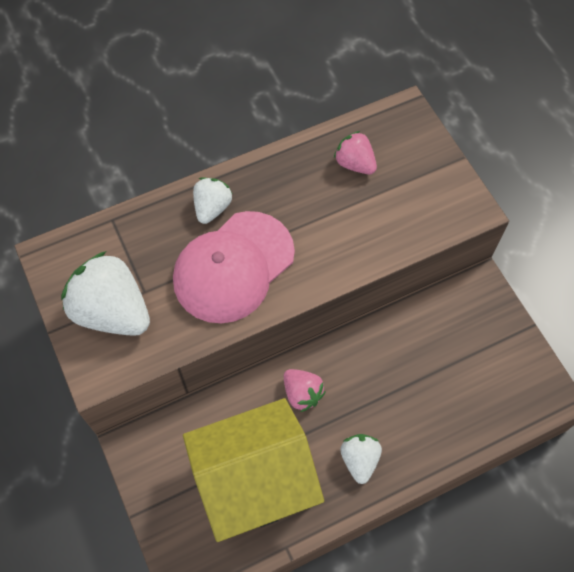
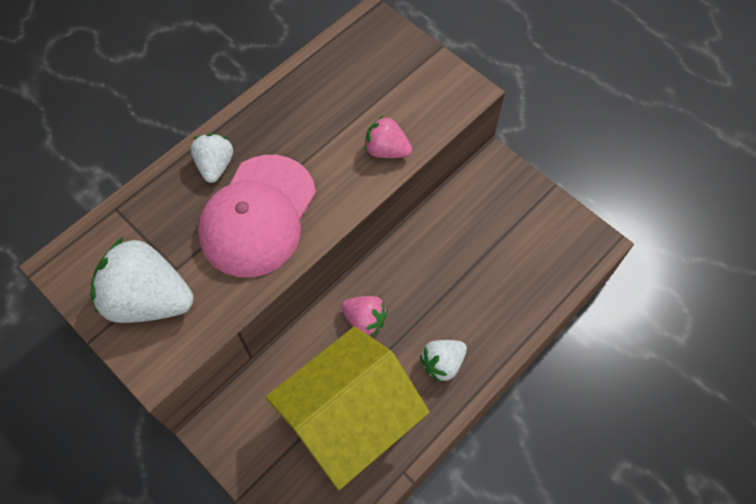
camera: 20 degrees left, 0 degrees up
pink strawberry [334,131,377,174] -> pink strawberry moved to [364,115,412,158]
white strawberry [341,434,382,484] -> white strawberry turned 105 degrees counterclockwise [420,340,467,383]

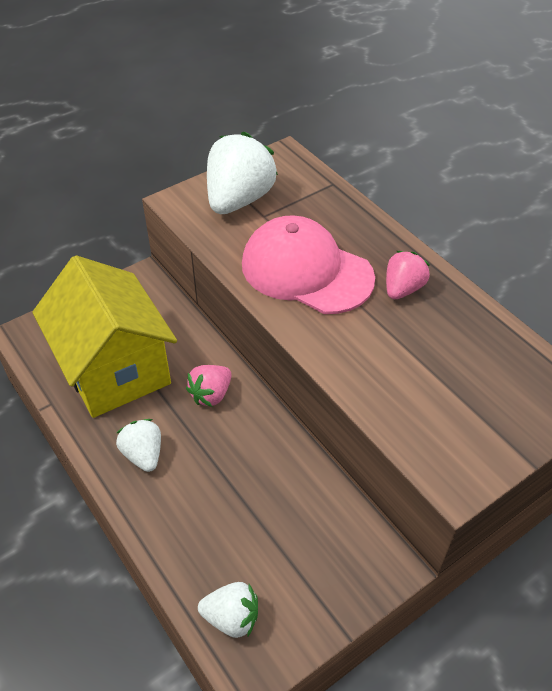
camera: 100 degrees right, 15 degrees down
white strawberry [191,134,233,183] -> white strawberry moved to [198,582,258,638]
pink strawberry [364,115,412,158] -> pink strawberry moved to [386,251,430,299]

